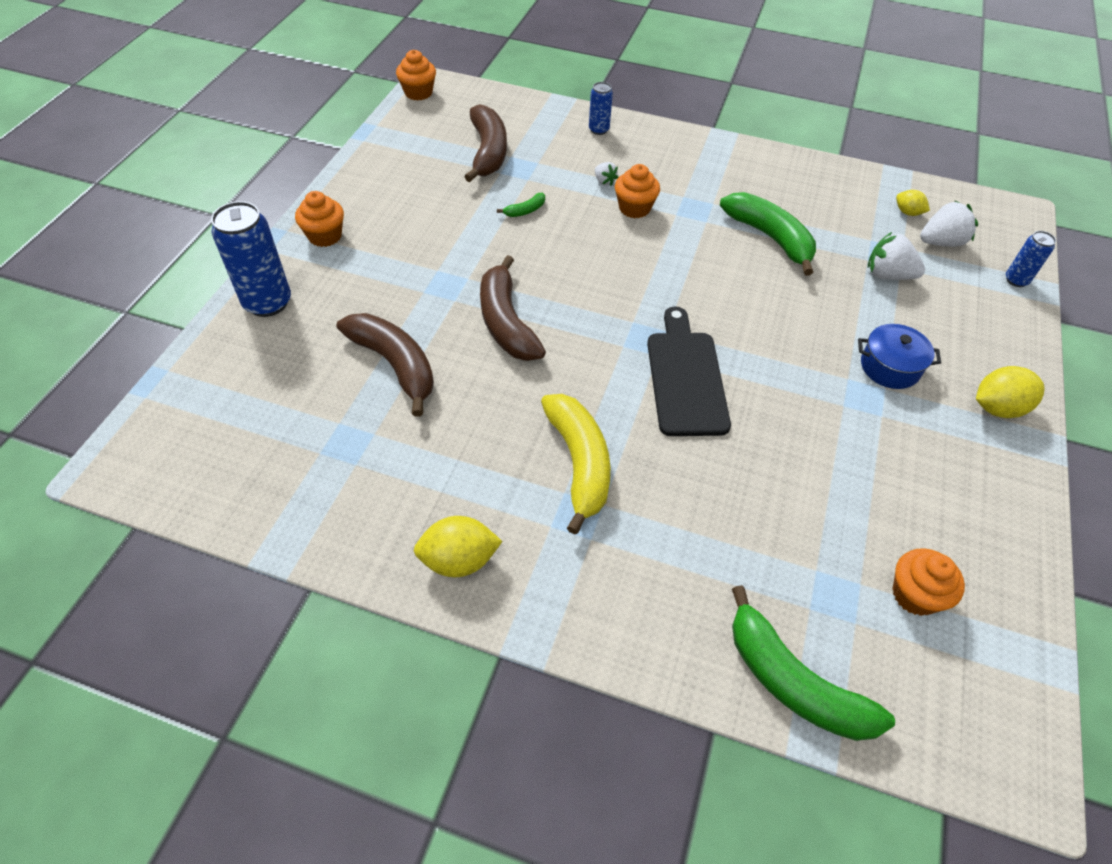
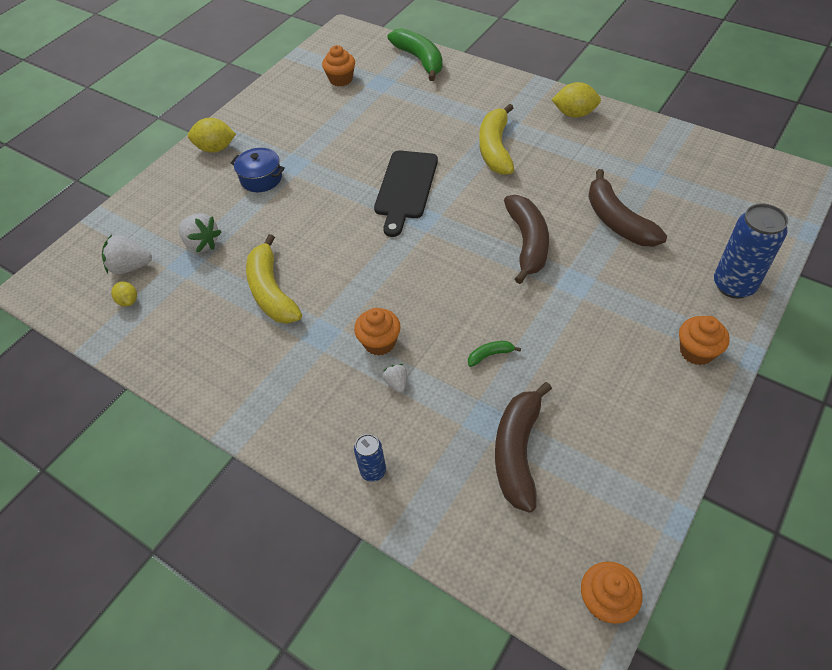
camera: 160 degrees left, 0 degrees up
green banana [720,192,816,275] -> yellow banana [246,234,302,324]
blue can [1006,231,1056,287] -> none

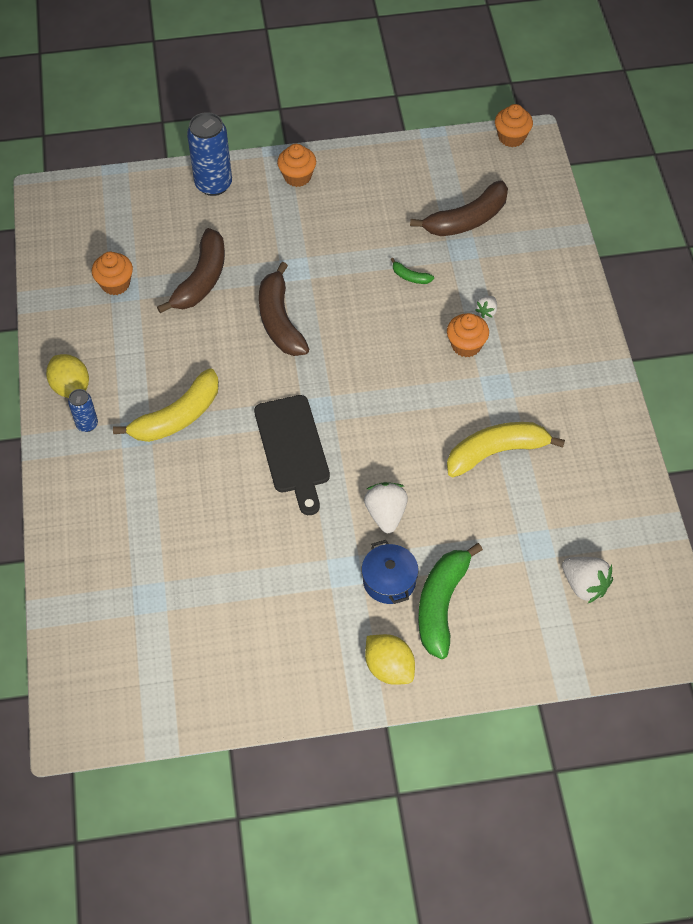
camera: 135 degrees left, 5 degrees up
yellow lemon [111,281,137,307] -> none
white strawberry [179,213,221,252] -> white strawberry moved to [364,482,408,533]
yellow banana [246,234,302,324] -> yellow banana turned 135 degrees counterclockwise [447,422,565,477]
orange cupcake [322,45,355,87] -> orange cupcake moved to [92,252,133,295]
blue can [354,434,386,482] -> blue can moved to [68,389,98,432]
black cutting board [374,151,438,237] -> black cutting board turned 105 degrees clockwise [254,395,330,515]
green banana [388,28,443,81] -> green banana moved to [418,543,483,659]
brown banana [504,195,549,284] -> brown banana turned 60 degrees counterclockwise [259,262,309,356]

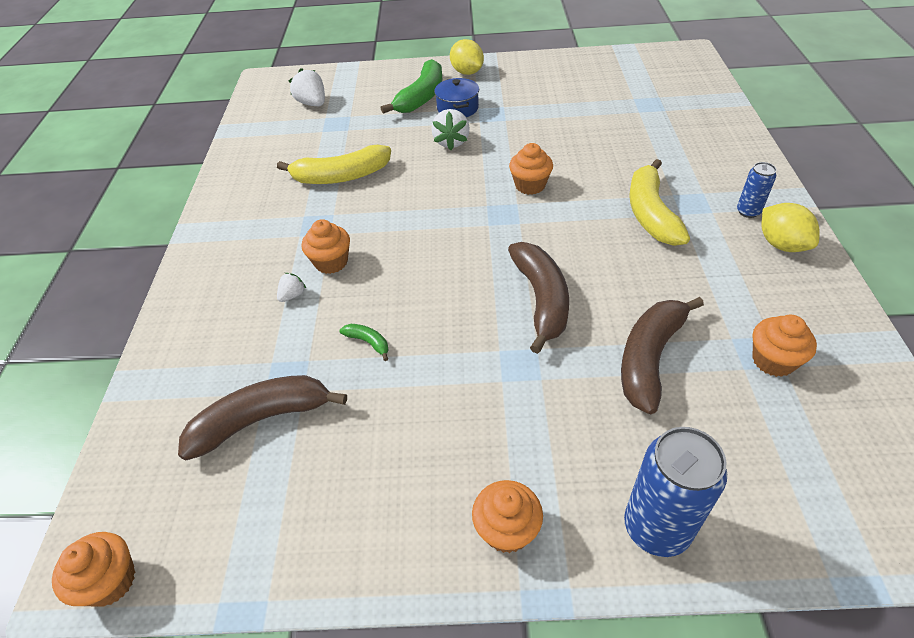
camera: 170 degrees left, 10 degrees down
yellow banana [113,368,219,442] -> yellow banana turned 60 degrees counterclockwise [629,159,690,246]
black cutting board [254,395,330,515] -> orange cupcake [509,143,553,195]

